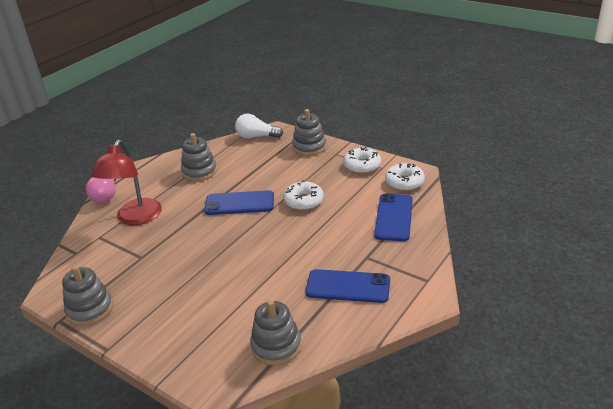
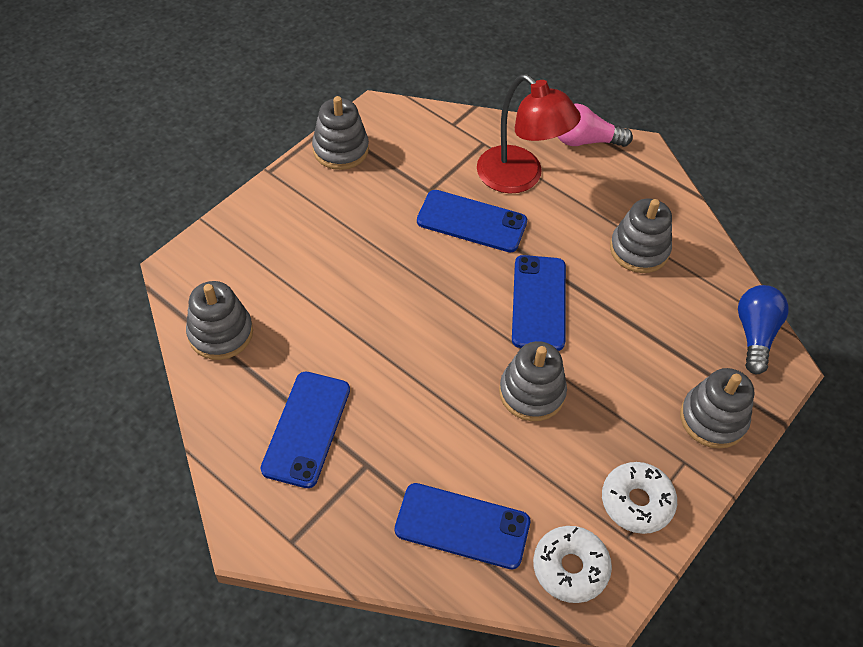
camera: 90 degrees right, 20 degrees up
red lamp [91,140,162,225] -> red lamp turned 150 degrees counterclockwise [477,74,581,194]
white light bulb [235,113,283,139] -> blue light bulb [738,285,789,374]
white donut [283,180,324,211] -> grey stacking toy [499,341,567,421]
none -> blue phone [417,190,527,252]

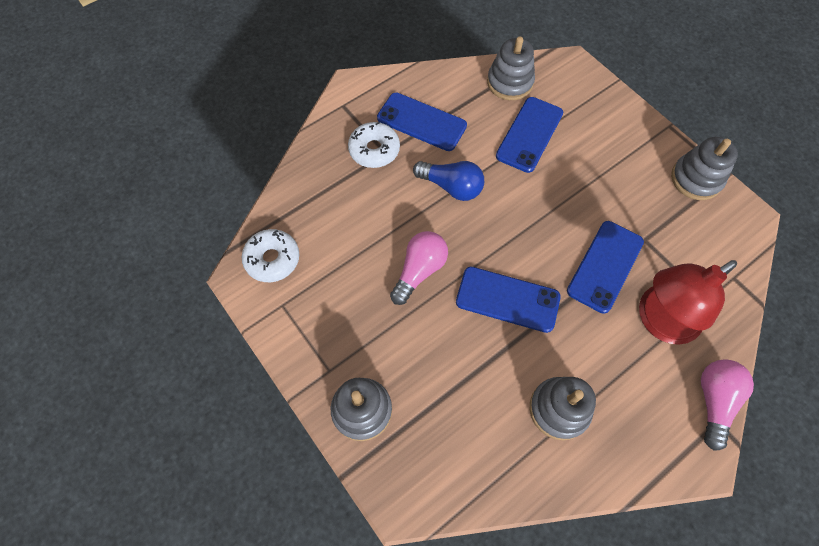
camera: 105 degrees right, 10 degrees up
blue phone [395,483,530,569] -> blue phone moved to [496,97,563,173]
grey stacking toy [499,341,567,421] -> pink light bulb [390,231,448,305]
white donut [602,462,677,534] -> white donut moved to [348,122,400,168]
blue light bulb [738,285,789,374] -> blue light bulb moved to [413,161,484,201]

